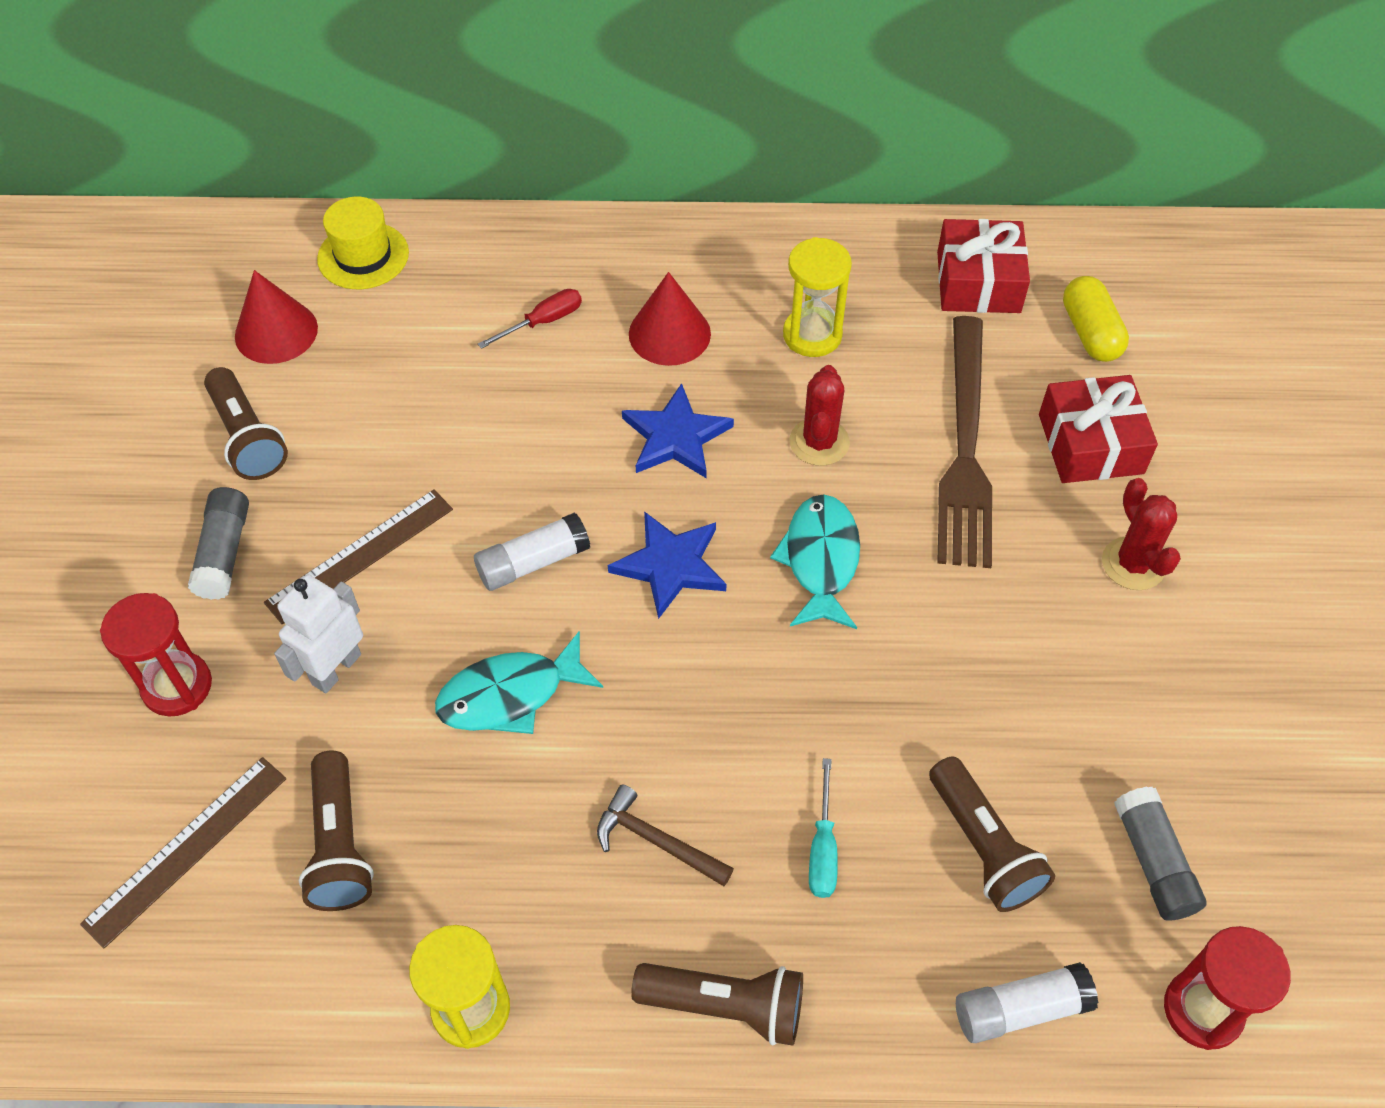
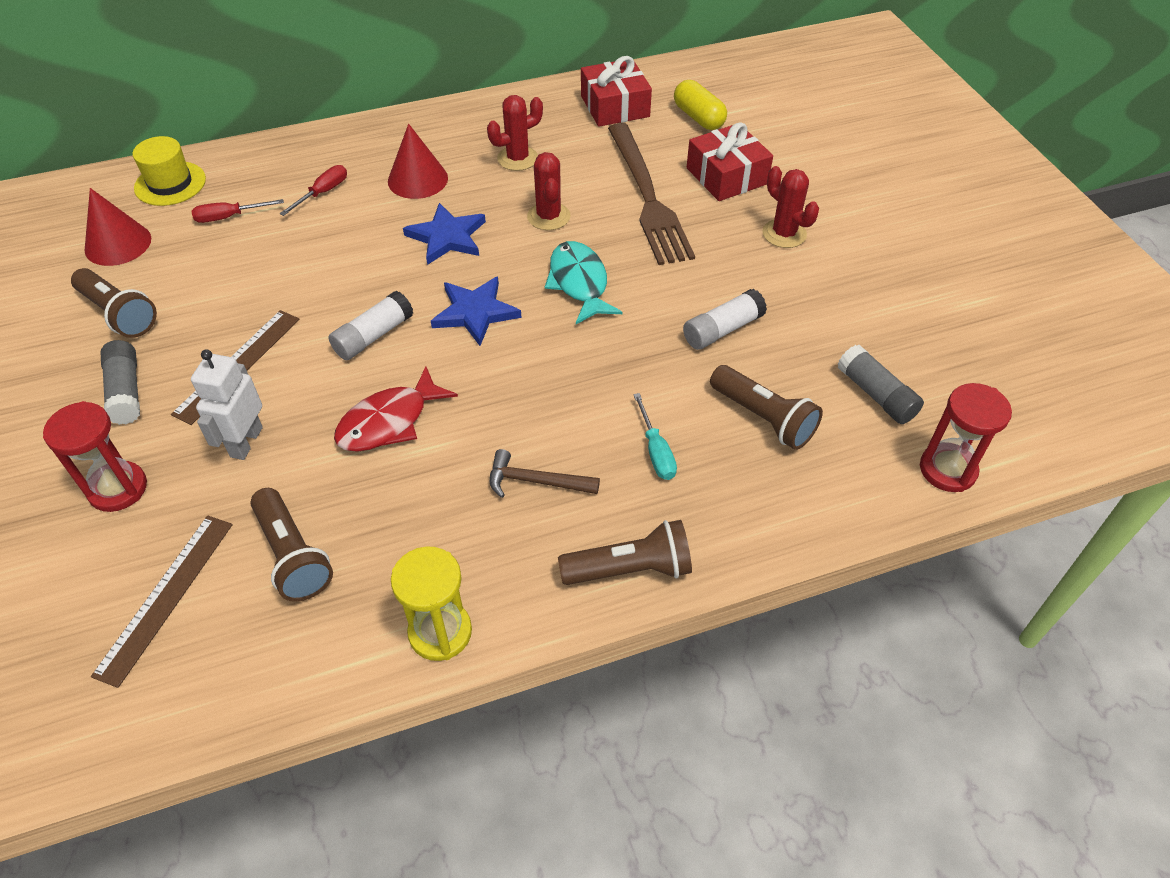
camera: 20 degrees left, 5 degrees down
turquoise fish [435,631,603,734] -> red fish [334,366,458,452]
yellow hourglass [783,237,852,357] -> red cactus [487,95,543,171]
white glue stick [956,962,1099,1043] -> white glue stick moved to [683,289,767,350]
none -> red screwdriver [192,199,284,223]

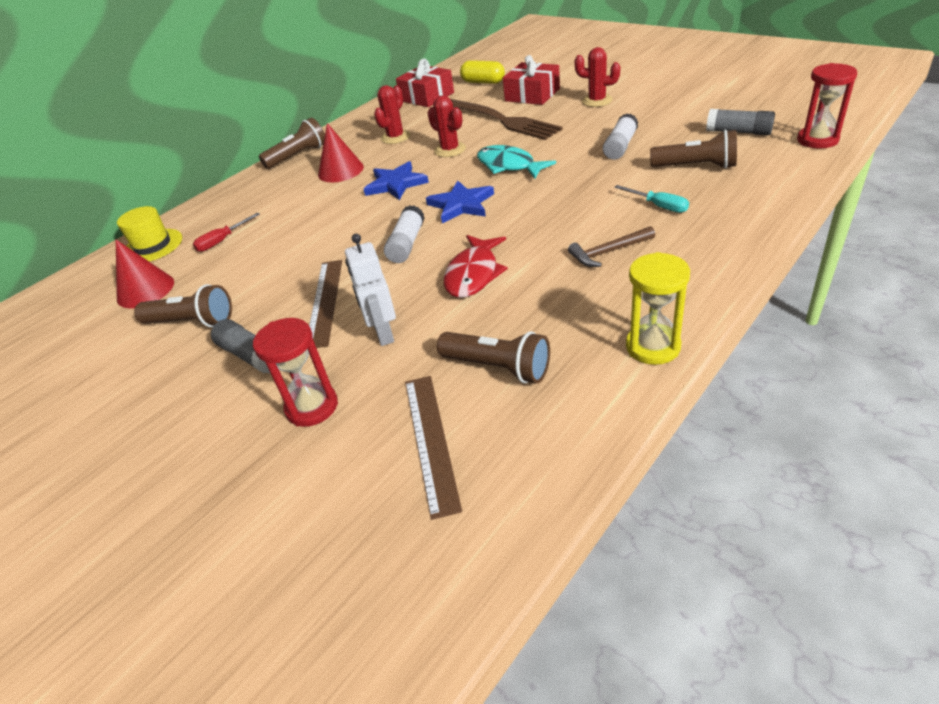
camera: 25 degrees left, 10 degrees down
red screwdriver [280,165,347,216] -> none
brown flashlight [558,520,692,585] -> brown flashlight moved to [259,117,325,169]

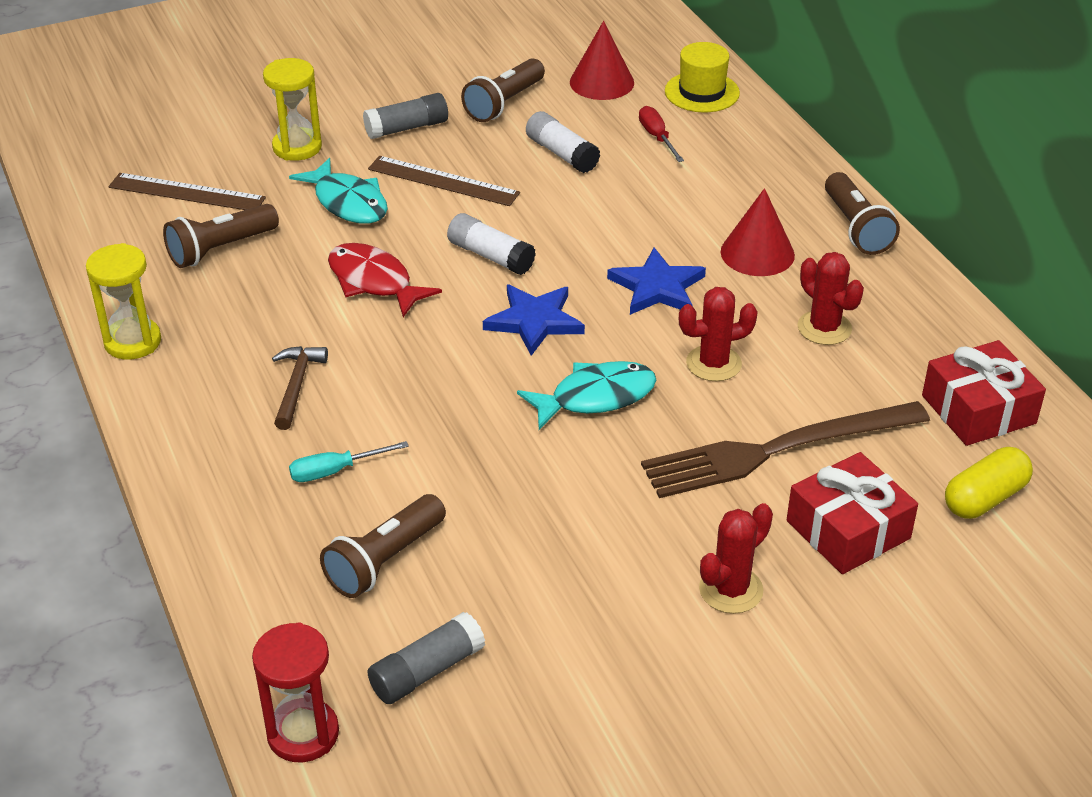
camera: 110 degrees right, 0 degrees up
red hourglass [253,318,338,427] -> yellow hourglass [263,58,322,161]
white robot [345,234,396,346] -> turquoise fish [289,158,388,224]
white glue stick [603,113,638,160] -> white glue stick moved to [526,111,600,173]

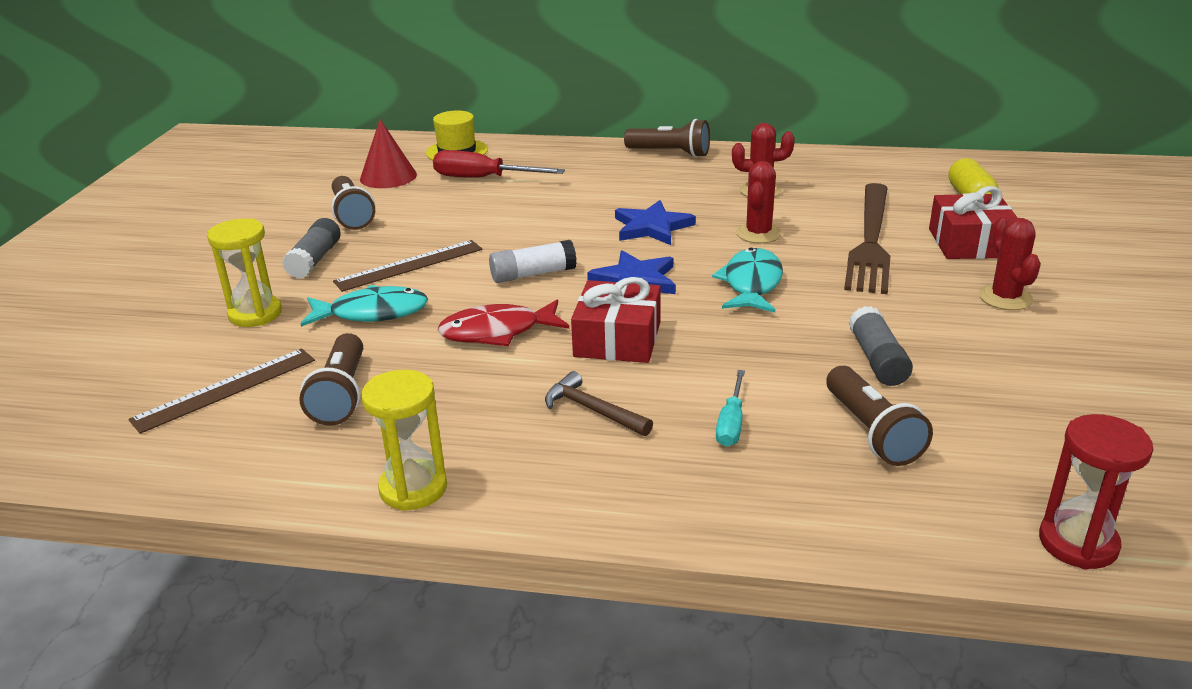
camera: 55 degrees left, 10 degrees down
grey glue stick [367,612,485,704] -> grey glue stick moved to [849,306,913,386]
white glue stick [526,111,600,173] -> none
red screwdriver [639,106,684,162] -> red screwdriver [433,150,565,178], size x1.67
red cone [720,188,795,276] -> none
red gift [922,340,1046,446] -> red gift moved to [571,277,661,363]

